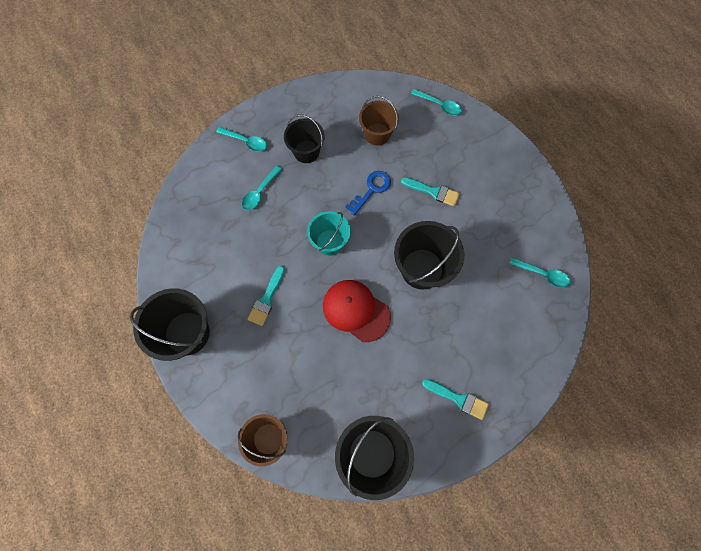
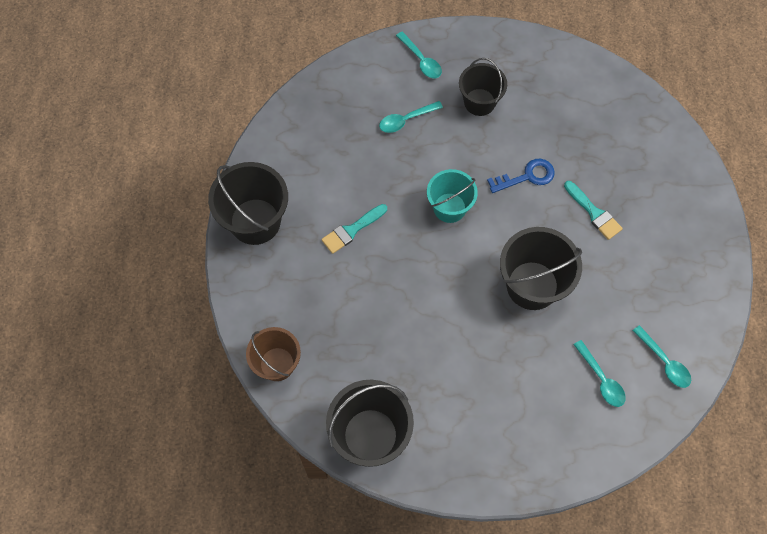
camera: 30 degrees right, 5 degrees down
red cap [323,280,391,342] -> none
brown bucket [359,96,399,146] -> none
turquoise spoon [411,89,462,116] -> turquoise spoon moved to [573,340,626,407]
turquoise brush [422,379,489,420] -> none

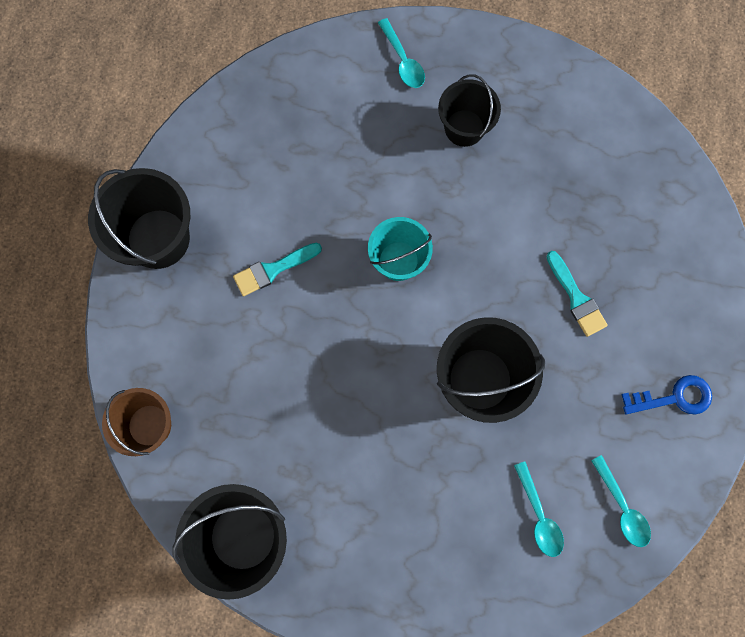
camera: 10 degrees right, 10 degrees up
turquoise spoon [379,101,443,133] -> none
blue key [487,159,555,193] -> blue key moved to [621,375,712,415]

